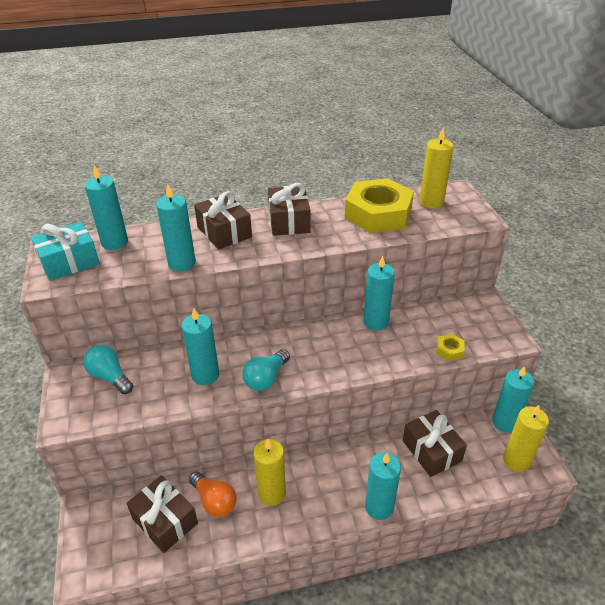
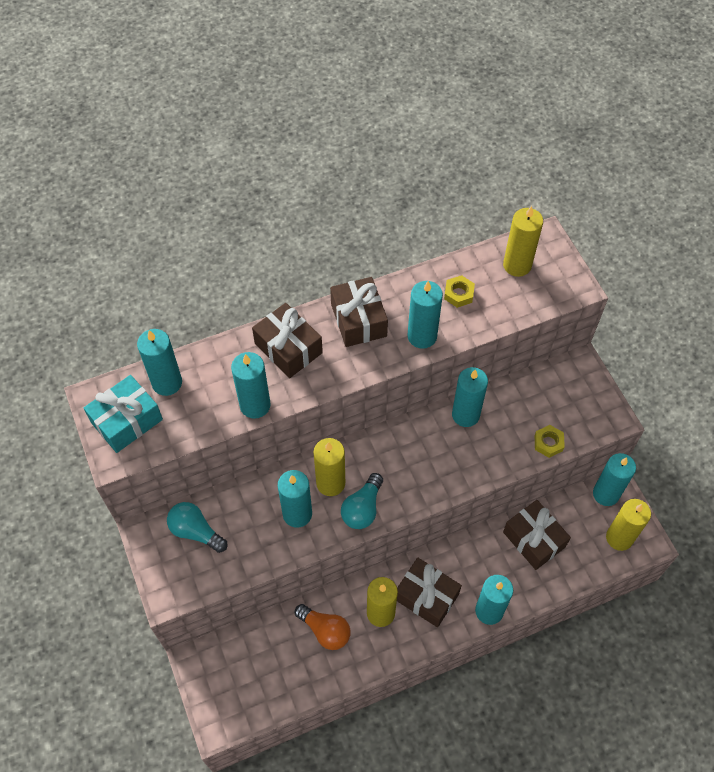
camera: 10 degrees left, 20 degrees up
brown gift [126,475,198,553] -> brown gift moved to [397,558,462,627]
yellow nut [345,178,414,233] -> yellow nut [444,275,475,308], size x0.40
none -> yellow candle [313,438,345,496]
none -> turquoise candle [408,281,443,349]

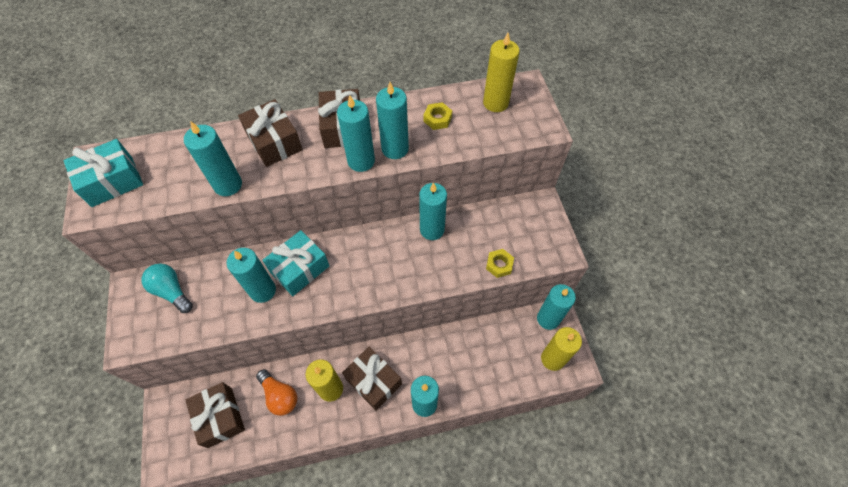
camera: 10 degrees right, 0 degrees up
turquoise candle [137,329,182,396] -> turquoise candle moved to [337,95,375,172]
yellow candle [313,438,345,496] -> turquoise gift [262,230,329,296]
turquoise light bulb [341,473,383,529] -> none
brown gift [503,500,571,570] -> brown gift moved to [186,382,245,448]

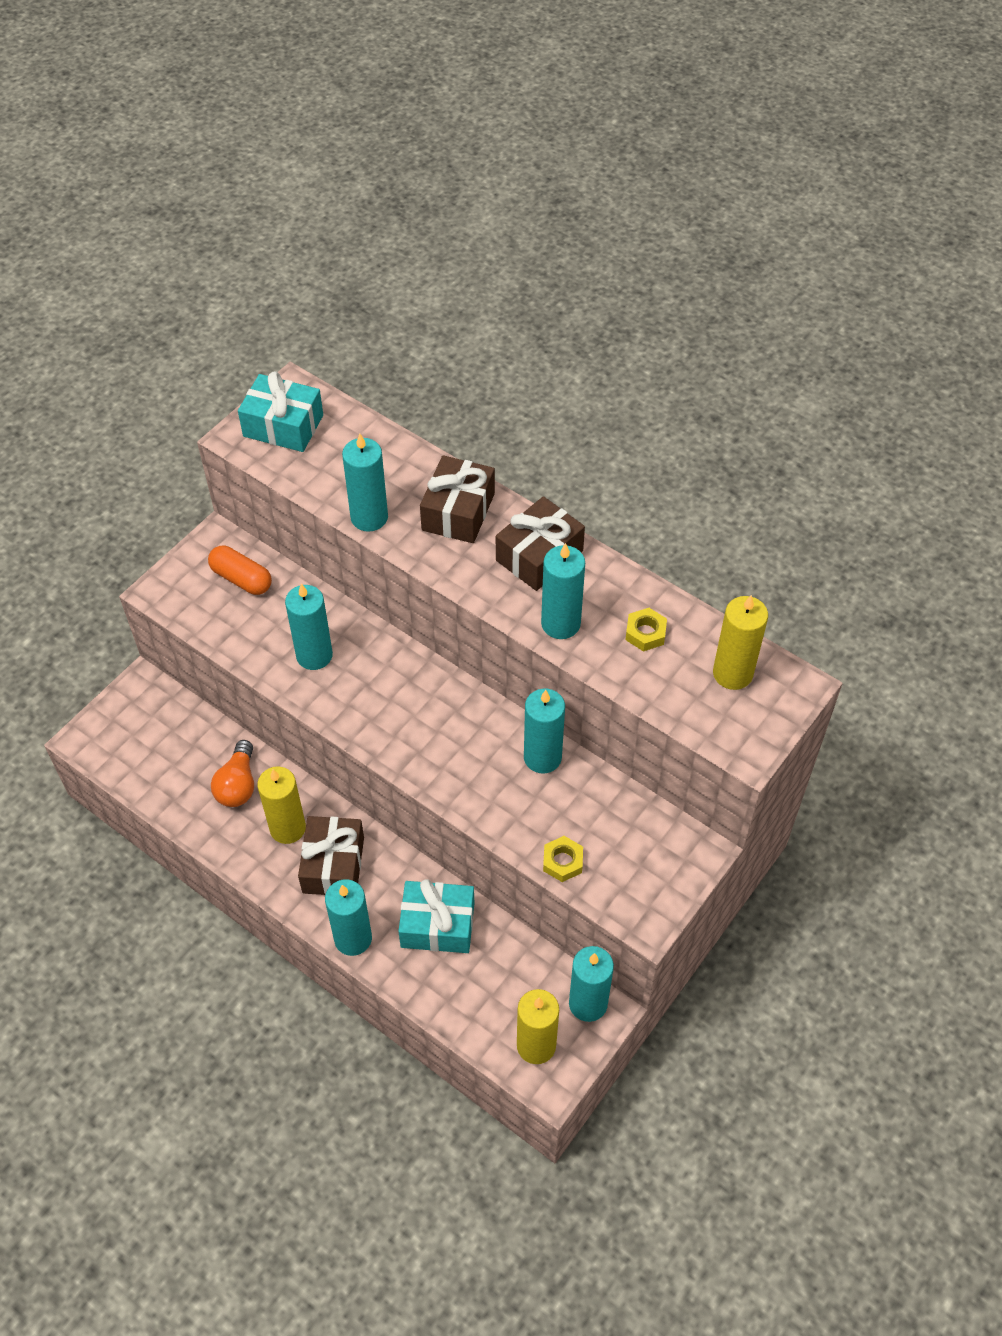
camera: 50 degrees right, 5 degrees down
turquoise light bulb [142,263,193,313] -> orange capsule [208,546,272,595]
brown gift [186,382,245,448] -> none
turquoise gift [262,230,329,296] -> turquoise gift moved to [398,879,474,953]
turquoise candle [337,95,375,172] -> none

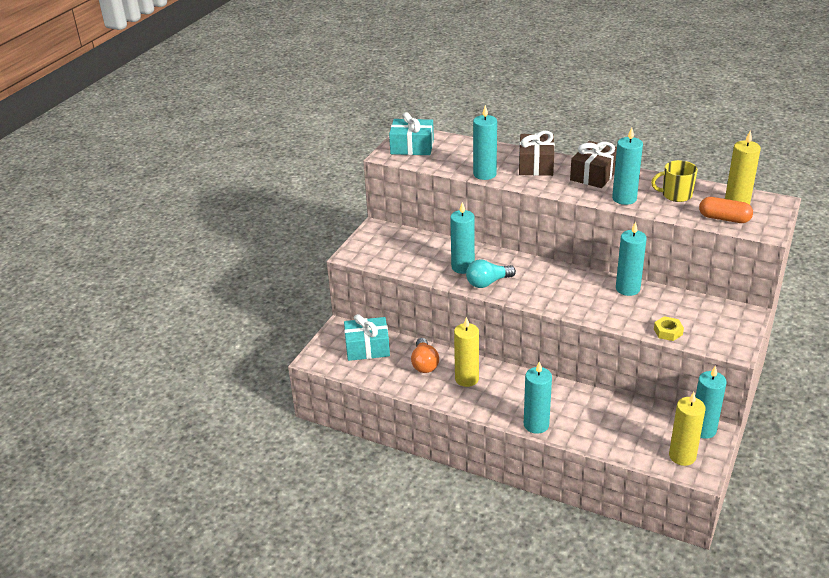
camera: 10 degrees left, 20 degrees down
orange capsule [208,546,272,595] -> orange capsule moved to [699,197,753,223]
brown gift [298,816,364,895] -> none
turquoise gift [398,879,474,953] -> turquoise gift moved to [344,314,390,361]
yellow nut [625,608,667,652] -> yellow mug [651,160,698,202]
none -> turquoise light bulb [466,259,516,288]

